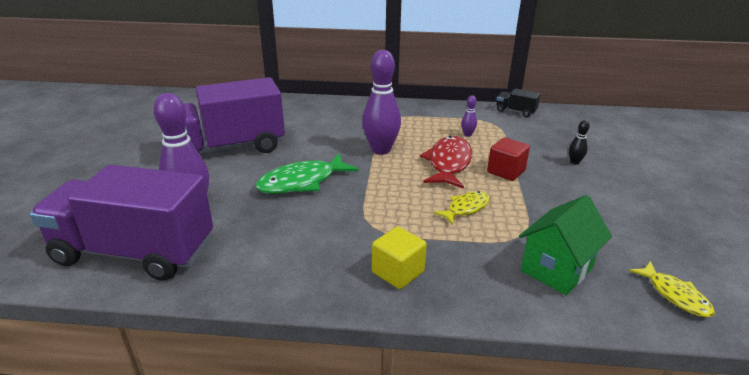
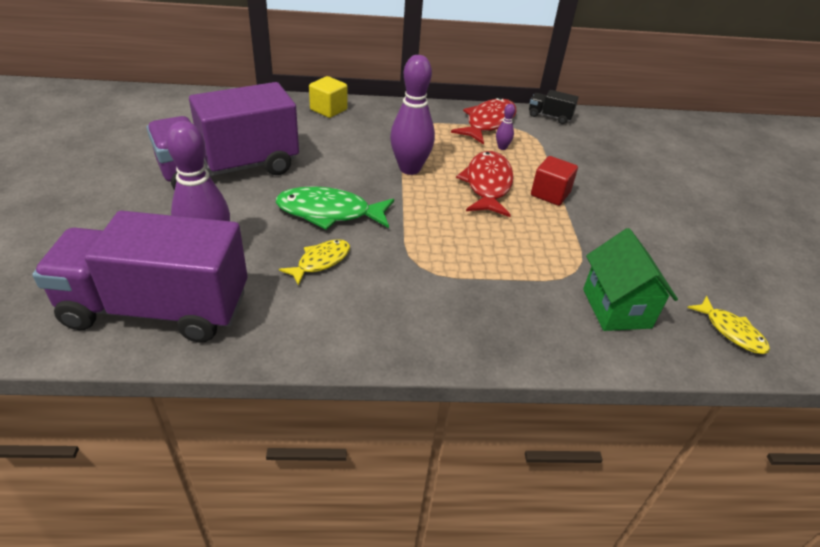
camera: 10 degrees left, 10 degrees up
green fish [255,153,359,194] -> green fish turned 45 degrees clockwise [276,186,394,230]
yellow cube [372,226,427,289] -> yellow cube moved to [309,76,347,118]
yellow fish [433,191,490,225] -> yellow fish moved to [279,239,350,286]
green house [519,195,612,295] -> green house turned 45 degrees counterclockwise [583,228,678,331]
black bowling pin [569,120,590,165] -> none
none -> red fish [451,98,517,145]

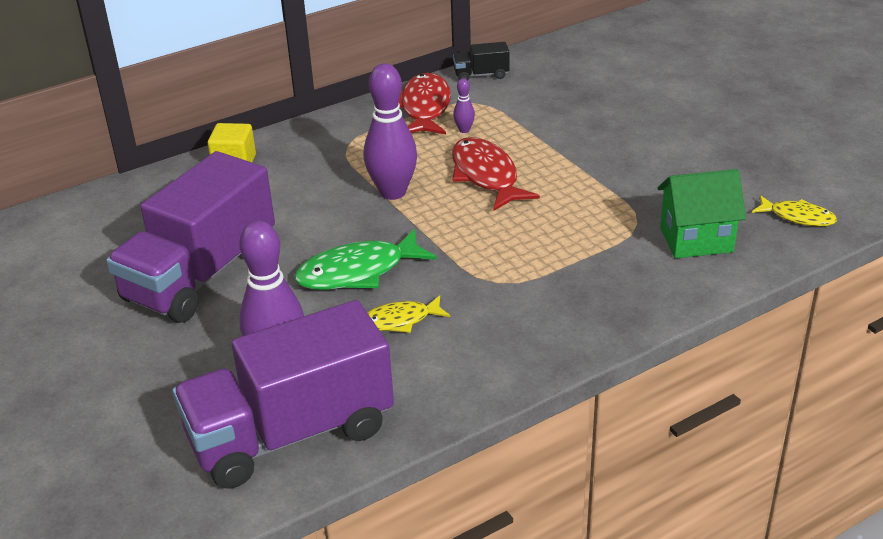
camera: 25 degrees left, 5 degrees down
yellow fish [279,239,350,286] -> yellow fish turned 120 degrees counterclockwise [367,295,450,333]
red cube [531,156,578,206] -> none
green house [583,228,678,331] -> green house turned 60 degrees counterclockwise [657,169,746,258]

